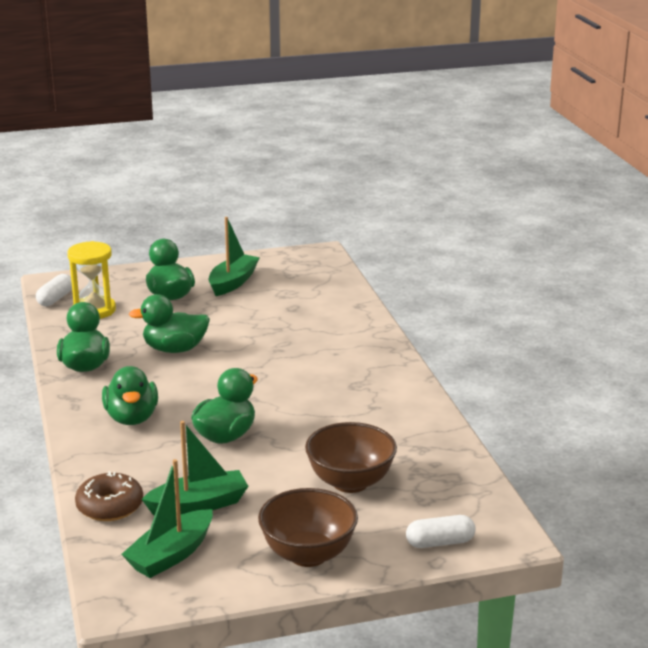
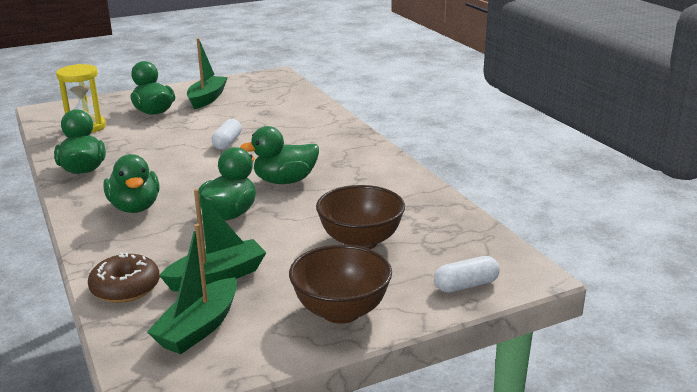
camera: 10 degrees left, 0 degrees up
white capsule [36,274,72,306] -> white capsule moved to [212,119,242,150]
green duck [129,294,210,353] -> green duck moved to [240,126,319,184]

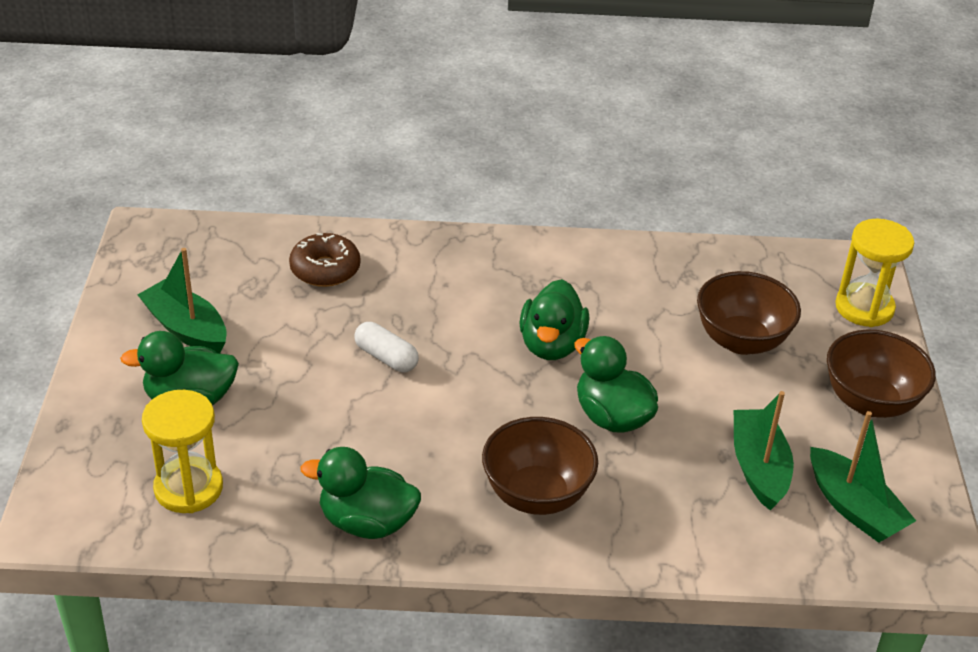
camera: 65 degrees left, 15 degrees up
brown donut [88,253,160,303] -> brown donut moved to [289,233,360,287]
green duck [103,154,160,213] -> brown bowl [482,417,598,515]
white capsule [434,256,500,293] -> yellow hourglass [835,219,914,327]

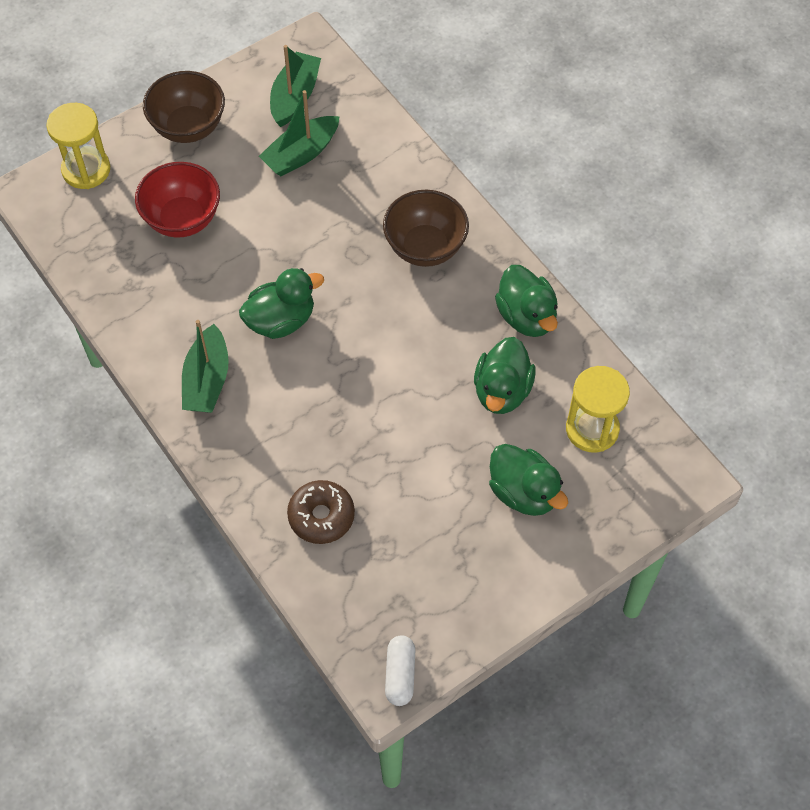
camera: 125 degrees left, 20 degrees up
green boat [138,248,227,354] -> green boat moved to [182,320,229,413]
white capsule [354,322,419,372] -> white capsule moved to [385,635,415,706]
green duck [574,336,658,433] -> green duck moved to [474,337,536,414]
brown bowl [697,271,801,355] -> red bowl [135,162,220,238]

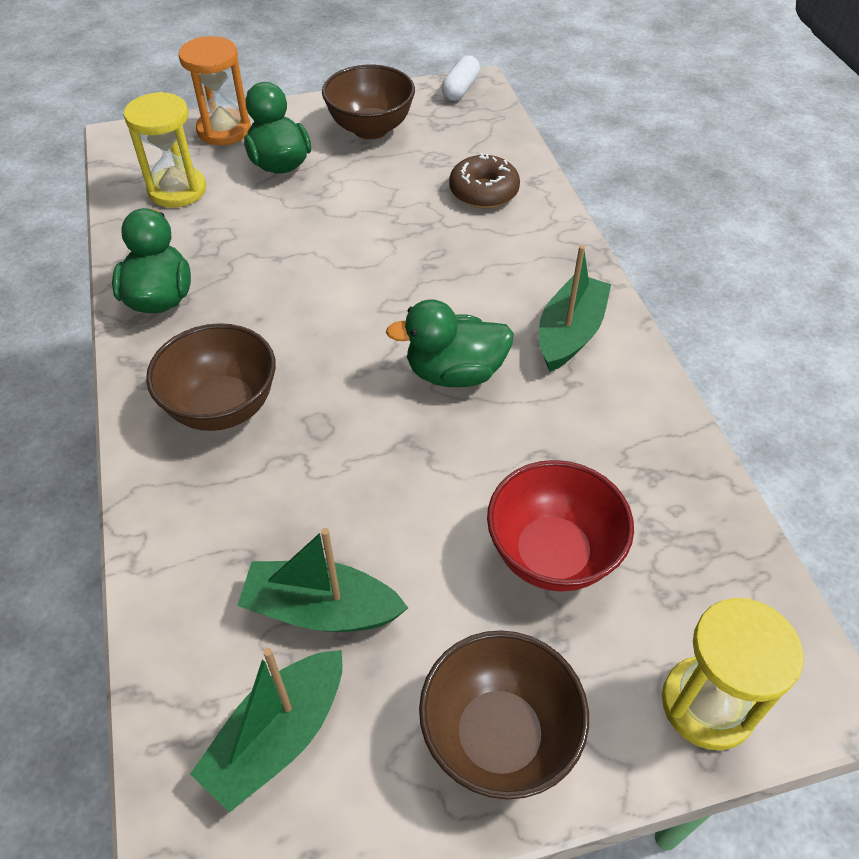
camera: 160 degrees left, 10 degrees down
green boat [259,90,340,176] -> green boat turned 150 degrees counterclockwise [237,528,408,632]
green duck [474,337,536,414] -> none
none -> orange hourglass [179,36,251,145]
none -> brown bowl [322,65,415,139]

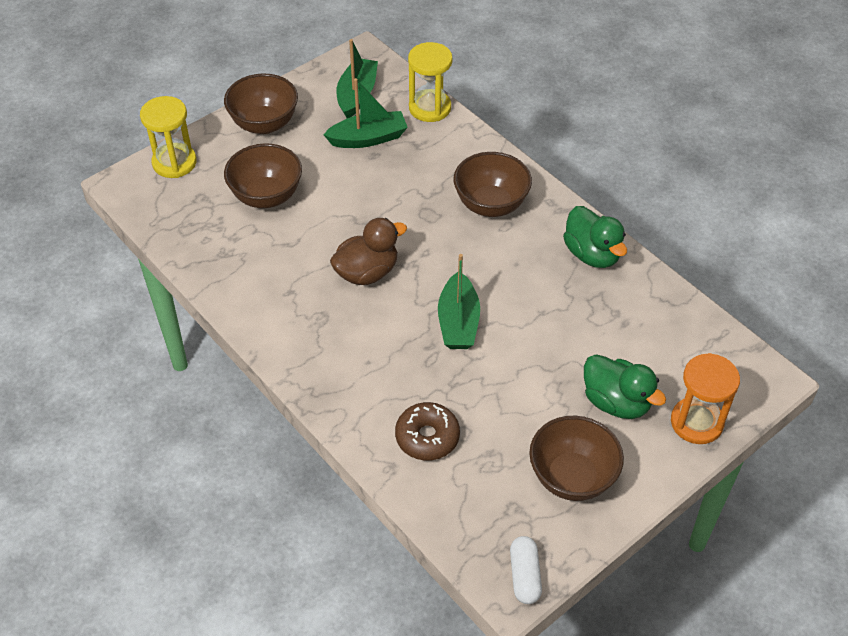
camera: 155 degrees right, 0 degrees up
yellow hourglass [124,92,206,208] -> yellow hourglass moved to [408,42,452,122]
green duck [386,299,514,387] -> brown duck [330,218,407,285]
red bowl [487,460,634,591] -> brown bowl [224,143,302,208]
green boat [539,245,611,372] -> green boat moved to [438,254,480,349]

